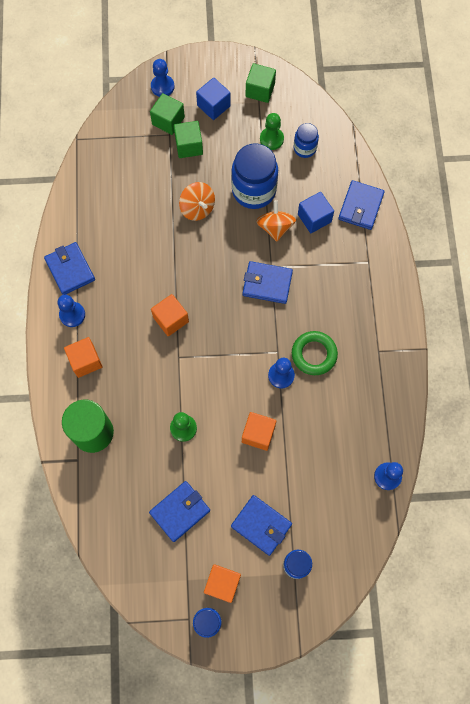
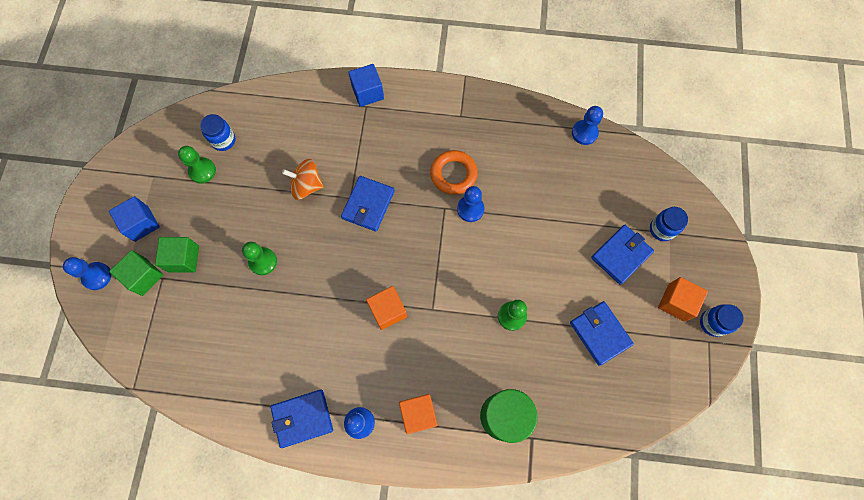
camera: 80 degrees left, 0 degrees up
orange spinning top [179,182,215,221] -> green pawn [242,242,277,275]
blue jar [231,144,278,209] -> none
orange cube [242,412,277,451] -> none
green cube [246,63,276,103] -> none
green ring [292,331,338,375] -> orange ring [430,150,478,195]
blue cube [298,192,334,233] -> blue cube moved to [349,64,384,107]
blue wallet [338,180,385,230] -> none

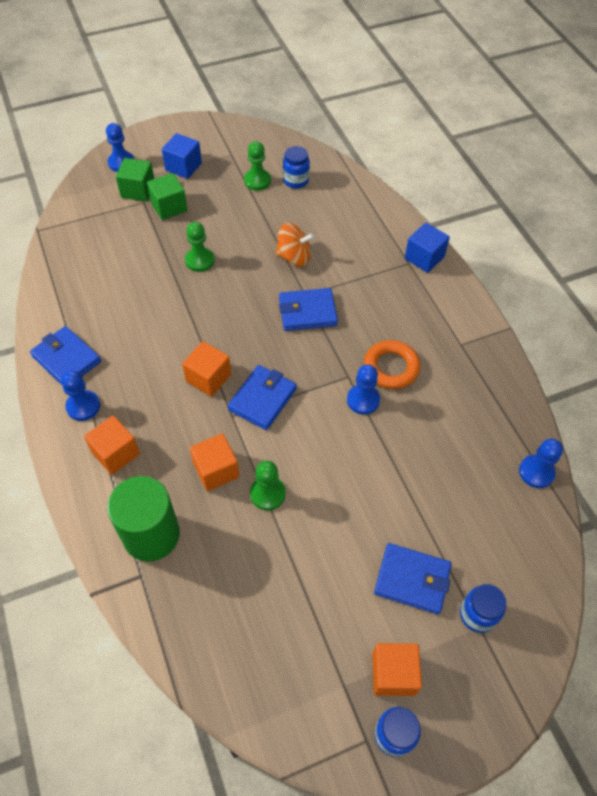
camera: 60 degrees right, 15 degrees down
orange spinning top [282,159,324,200] -> orange spinning top turned 120 degrees clockwise [276,223,314,267]
blue wallet [570,301,634,366] -> blue wallet moved to [227,365,297,430]
none -> orange cube [190,433,239,491]

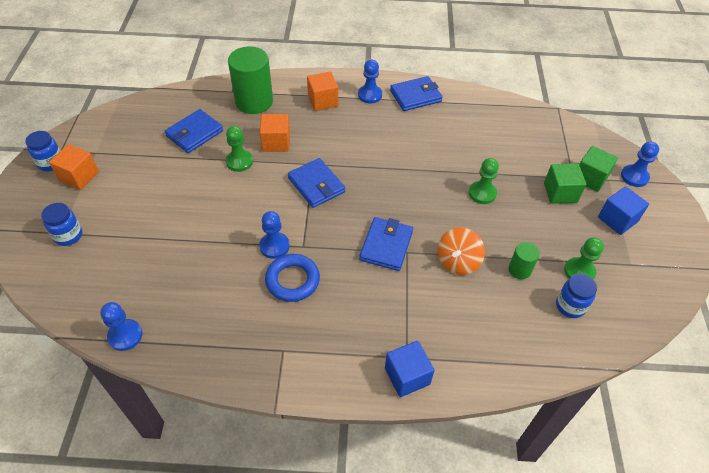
camera: 115 degrees right, 5 degrees down
orange cube [182,341,231,397] -> none
orange ring [364,340,420,389] -> blue ring [265,254,320,302]
blue wallet [374,543,451,614] -> blue wallet moved to [165,109,223,153]
none -> green cylinder [508,242,540,279]

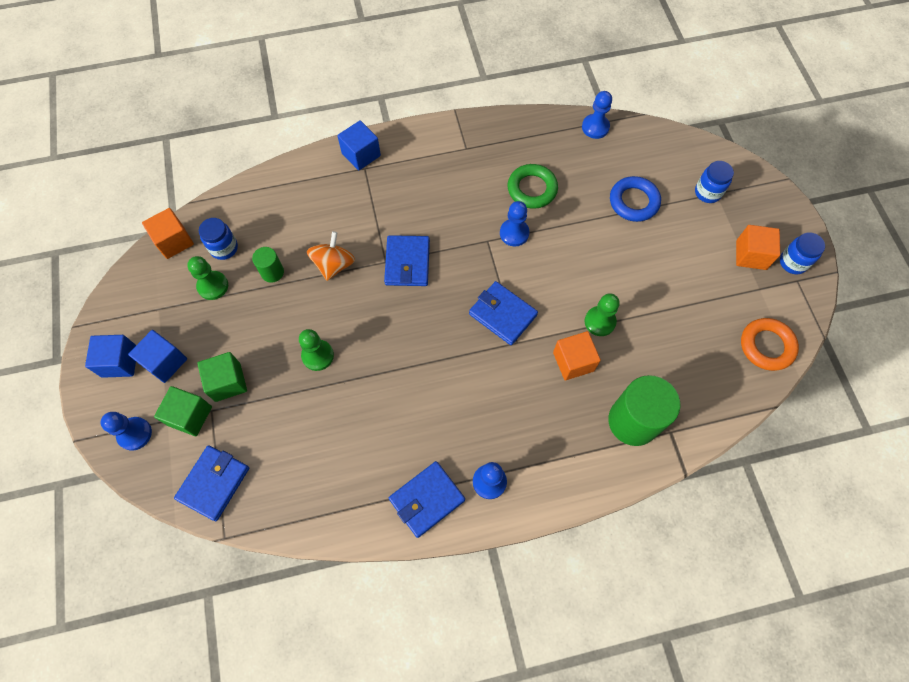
camera: 165 degrees right, 15 degrees up
blue wallet [165,109,223,153] -> blue wallet moved to [174,445,249,521]
blue ring [265,254,320,302] -> blue ring moved to [610,176,661,222]
orange cube [307,72,338,111] -> orange cube moved to [142,208,194,259]
none -> blue cube [85,335,136,378]
none -> green ring [508,164,558,209]
none -> orange ring [741,318,799,371]

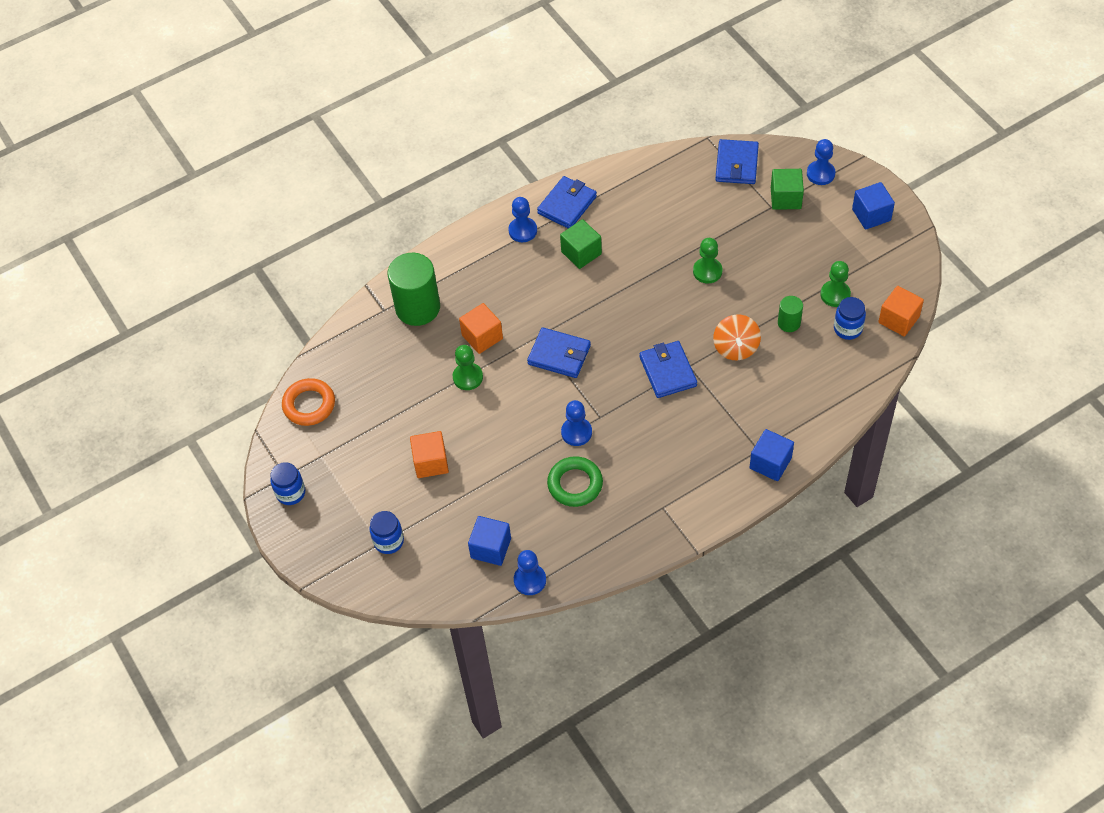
camera: 165 degrees right, 10 degrees down
blue cube [128,330,187,383] -> blue cube moved to [468,516,511,566]
green cube [197,352,247,402] -> green cube moved to [560,219,602,269]
blue ring [610,176,661,222] -> none
orange cube [736,225,780,270] -> orange cube moved to [410,431,449,478]

